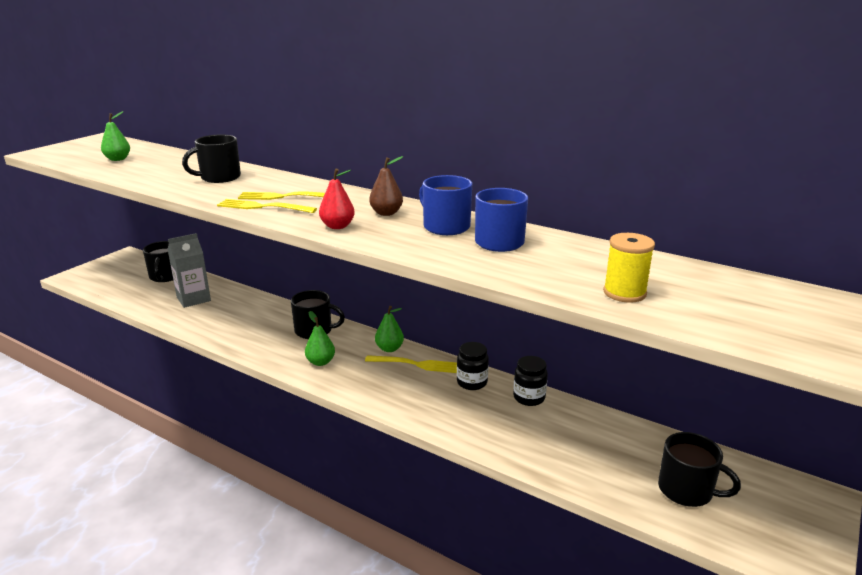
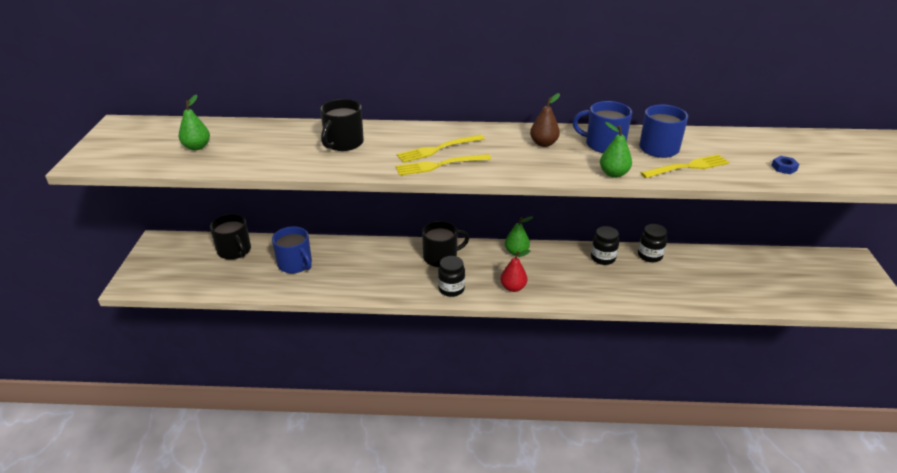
camera: 30 degrees left, 10 degrees up
grey carton [168,233,211,308] -> blue mug [272,226,312,273]
green pear [305,311,335,366] -> green pear moved to [600,122,632,178]
red pear [319,169,355,229] -> red pear moved to [501,250,530,292]
yellow fork [365,355,457,373] -> yellow fork moved to [641,154,730,178]
yellow spool [603,233,655,303] -> blue nut [771,156,799,174]
black mug [658,432,741,507] -> none
none -> black jar [438,256,465,297]

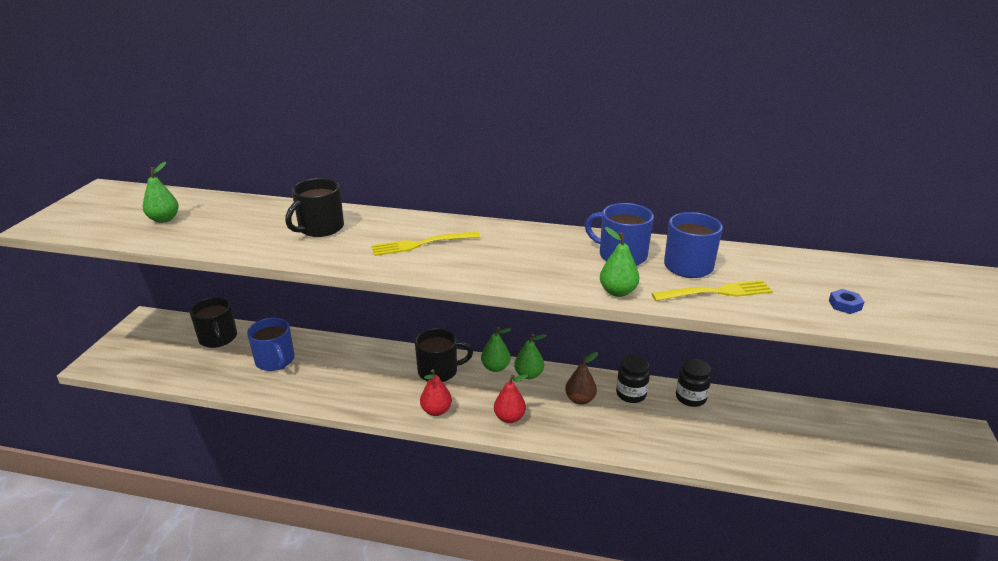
camera: 10 degrees right, 5 degrees down
yellow fork [396,154,491,176] -> none
black jar [438,256,465,297] -> red pear [420,369,452,416]
brown pear [530,93,560,147] -> brown pear moved to [565,352,598,405]
none -> green pear [481,327,511,372]

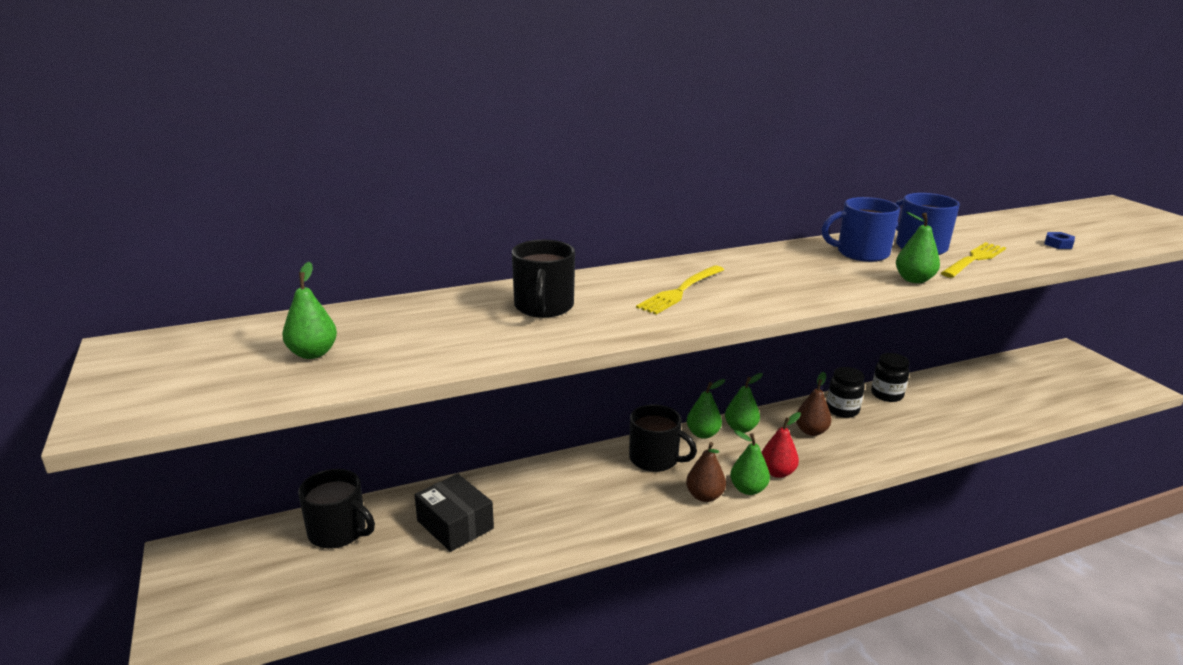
camera: 35 degrees left, 5 degrees down
blue mug [247,318,294,371] -> black box [415,474,494,552]
black mug [415,328,473,382] -> black mug turned 75 degrees clockwise [629,404,697,472]
red pear [420,369,452,416] -> brown pear [686,442,726,502]
none -> green pear [730,430,770,495]

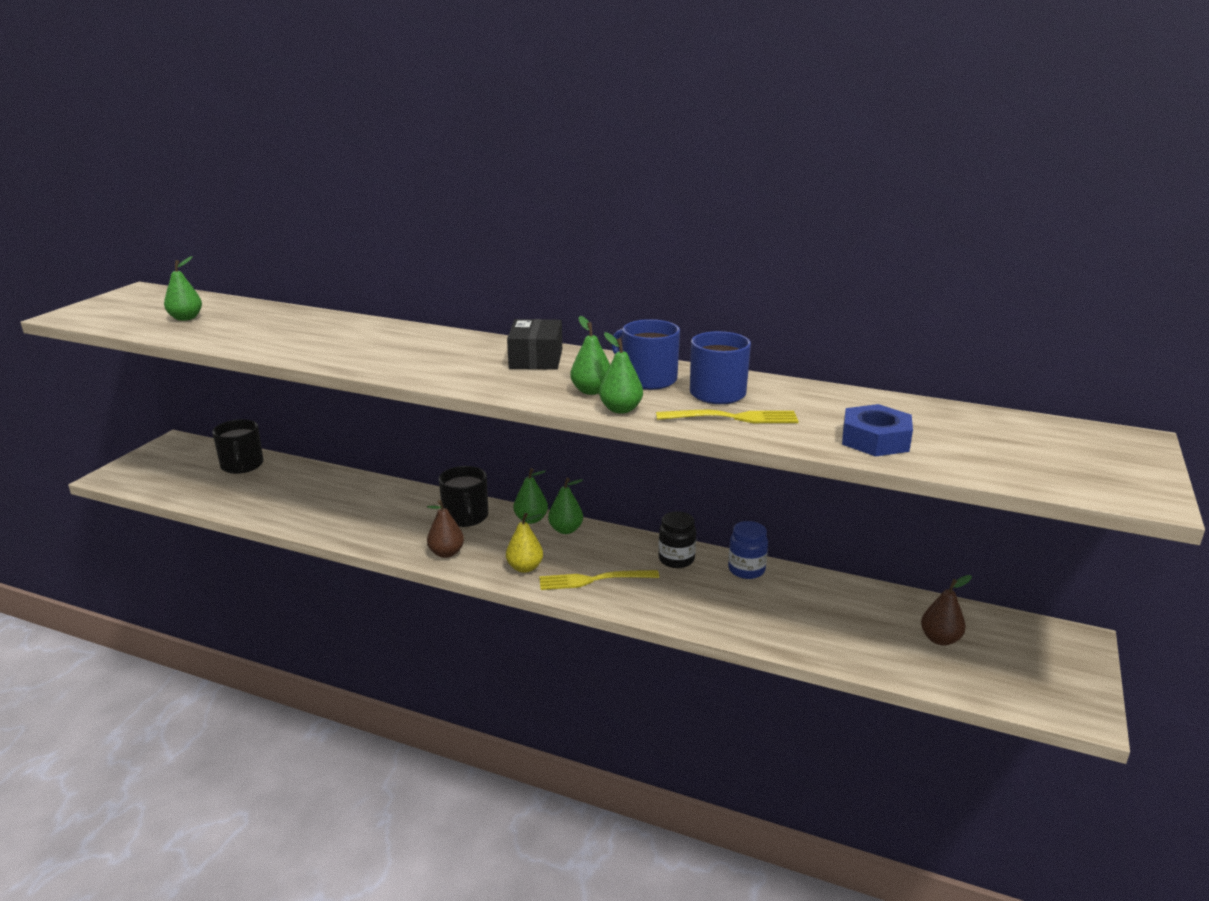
camera: 45 degrees right, 0 degrees up
black box [415,474,494,552] -> black box moved to [507,319,562,370]
black mug [512,240,575,318] -> none
yellow fork [636,265,724,315] -> yellow fork moved to [539,570,659,590]
green pear [730,430,770,495] -> green pear moved to [570,316,610,395]
red pear [761,412,801,478] -> yellow pear [506,513,543,573]
brown pear [796,372,831,436] -> brown pear moved to [921,575,972,646]
black jar [871,353,910,402] -> blue jar [728,521,768,579]
blue nut [1044,232,1075,249] -> blue nut [842,404,913,457], size x2.03

